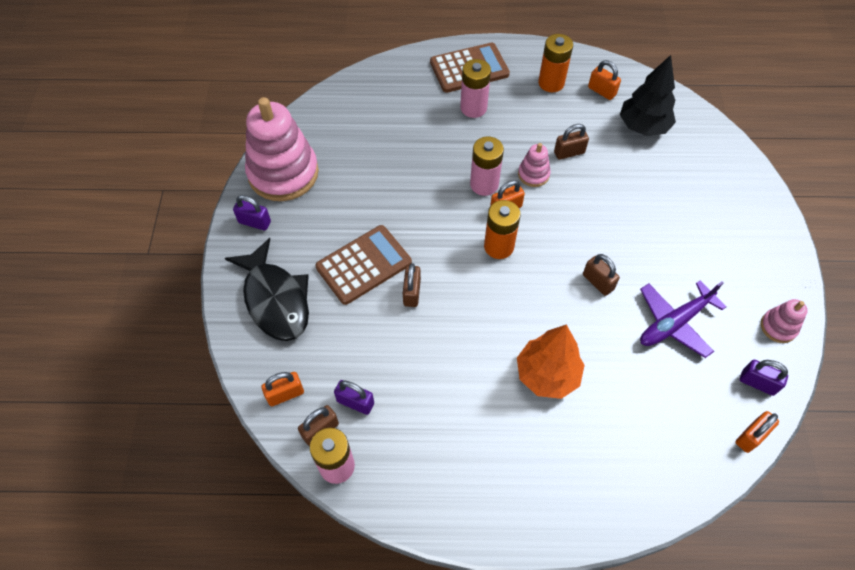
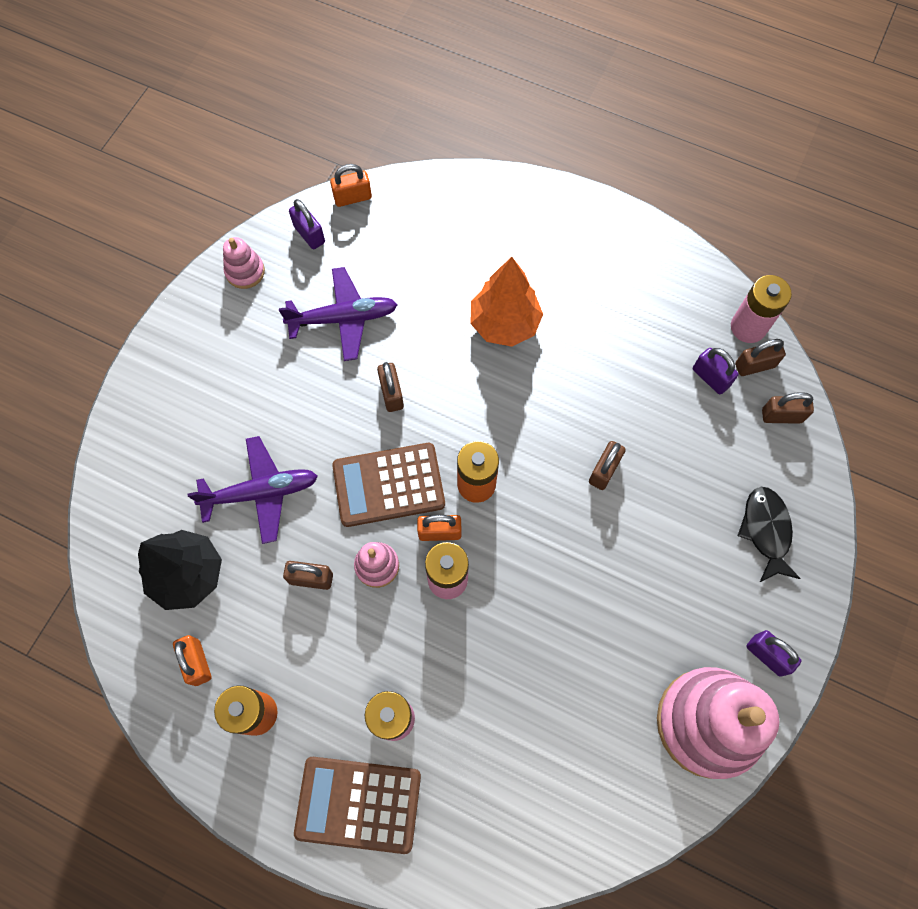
camera: 155 degrees left, 10 degrees up
black fish [225,238,309,341] -> black fish [737,487,801,583], size x0.64
orange padlock [261,372,304,406] -> brown padlock [762,392,814,424]
brown calculator [315,225,412,305] -> brown calculator moved to [332,443,445,527]
none -> purple plane [188,436,318,544]

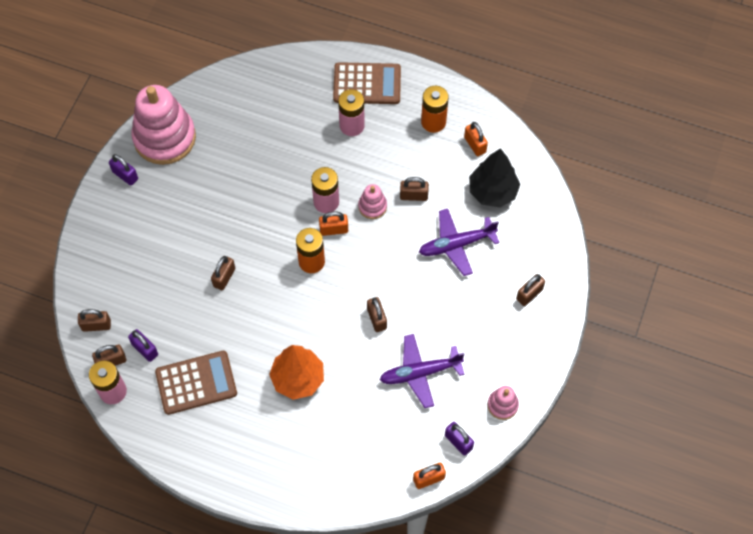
camera: 175 degrees right, 5 degrees down
brown calculator [332,443,445,527] -> brown calculator moved to [155,351,237,415]
black fish [737,487,801,583] -> none
none -> brown padlock [516,274,545,306]

